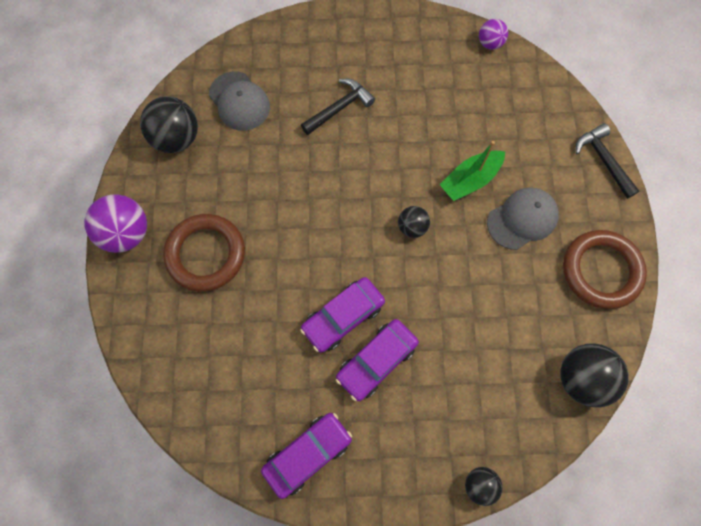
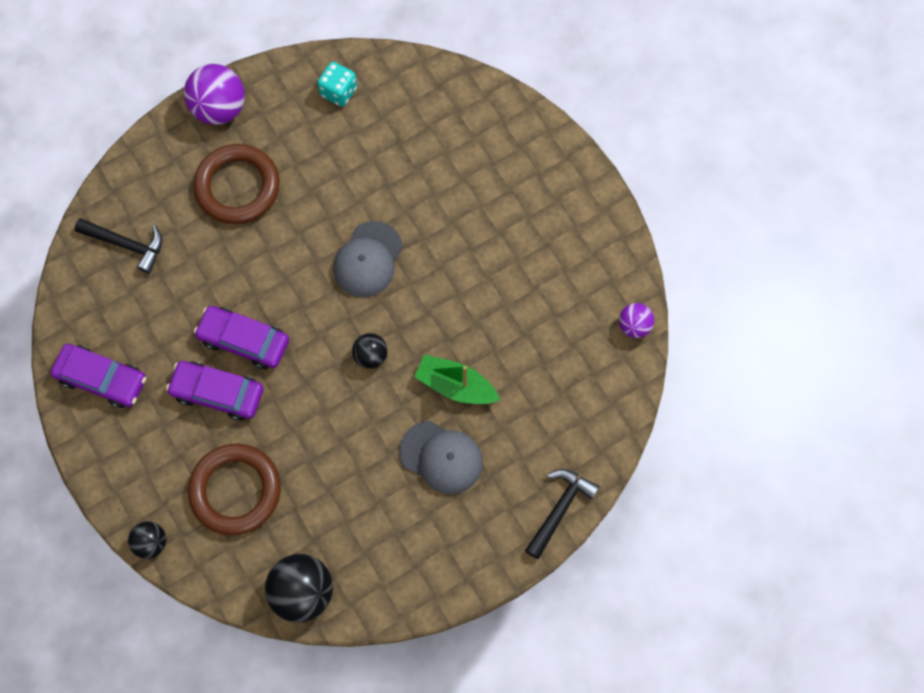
camera: 60 degrees right, 0 degrees up
black ball [140,96,198,153] -> turquoise dice [317,62,357,107]
grey cap [209,71,270,131] -> grey cap moved to [333,221,403,297]
black hammer [301,79,375,135] -> black hammer moved to [74,218,162,274]
brown ring [563,230,647,309] -> brown ring moved to [188,444,281,535]

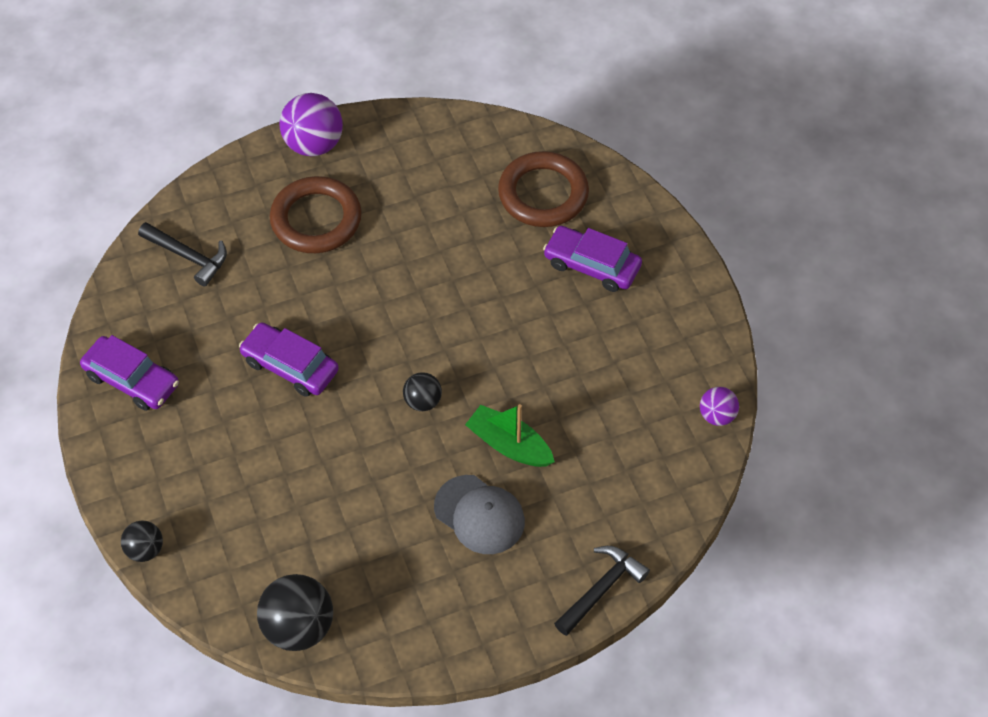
camera: 10 degrees right, 15 degrees down
purple car [166,361,264,421] -> purple car moved to [543,226,642,292]
brown ring [188,444,281,535] -> brown ring moved to [498,151,589,227]
turquoise dice [317,62,357,107] -> none
grey cap [333,221,403,297] -> none

